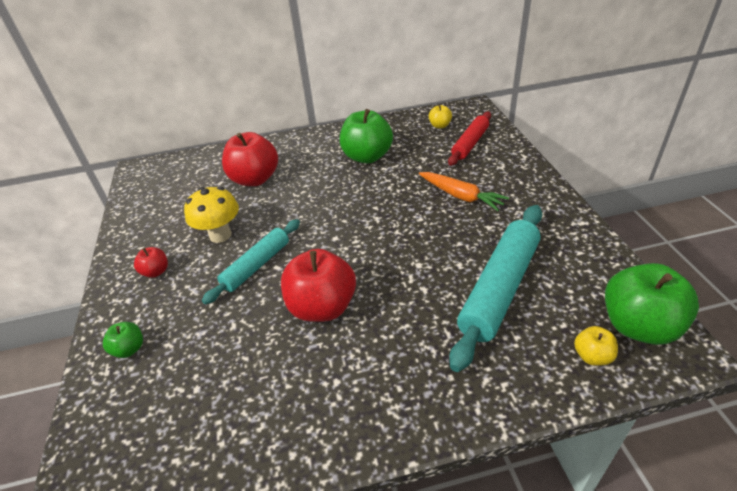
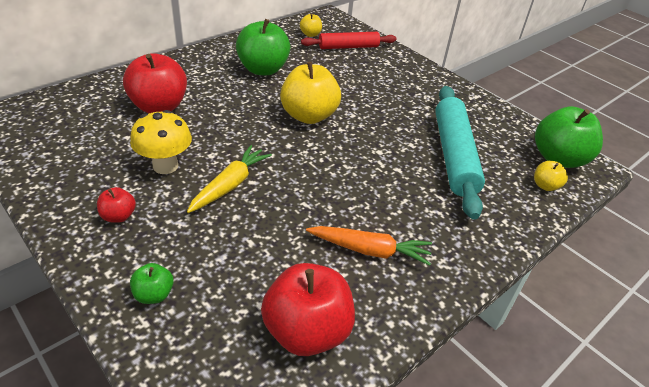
camera: 35 degrees left, 0 degrees up
turquoise rolling pin [202,219,300,304] -> yellow carrot [187,145,272,213]
red apple [281,249,356,322] -> red apple moved to [261,263,355,356]
orange carrot [419,172,509,211] -> orange carrot moved to [306,226,432,266]
red rolling pin [448,112,491,166] -> red rolling pin turned 75 degrees clockwise [301,32,397,49]
none -> yellow apple [280,62,341,124]

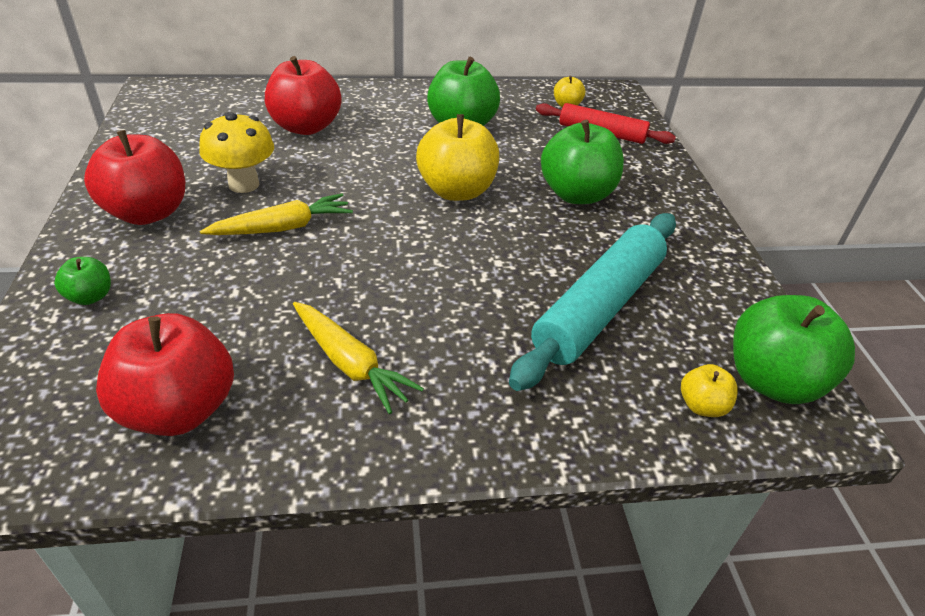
camera: 35 degrees right, 0 degrees up
red apple [97,187,136,223] -> red apple [84,130,185,225], size x2.10
orange carrot [306,226,432,266] -> yellow carrot [293,302,424,414]
none -> green apple [541,120,624,204]

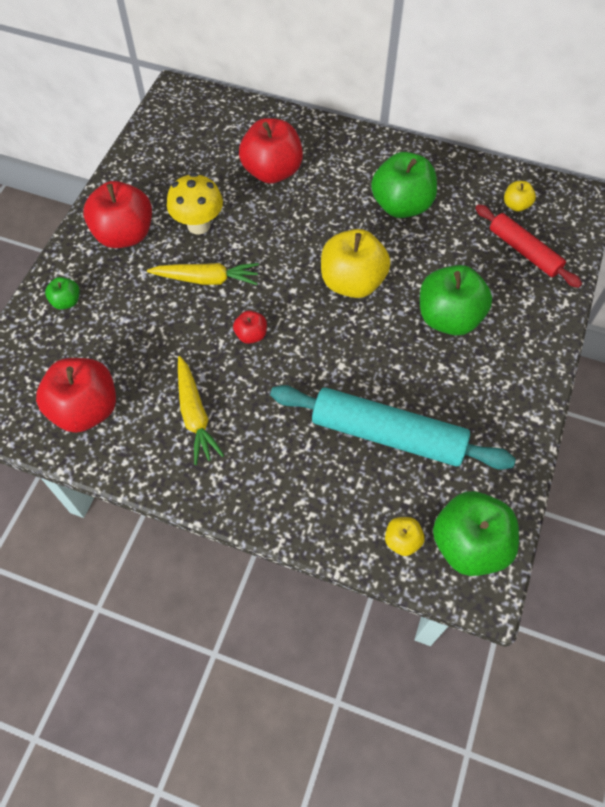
camera: 30 degrees right, 20 degrees up
turquoise rolling pin [509,213,676,391] -> turquoise rolling pin turned 45 degrees clockwise [270,385,516,470]
none -> red apple [233,310,267,344]

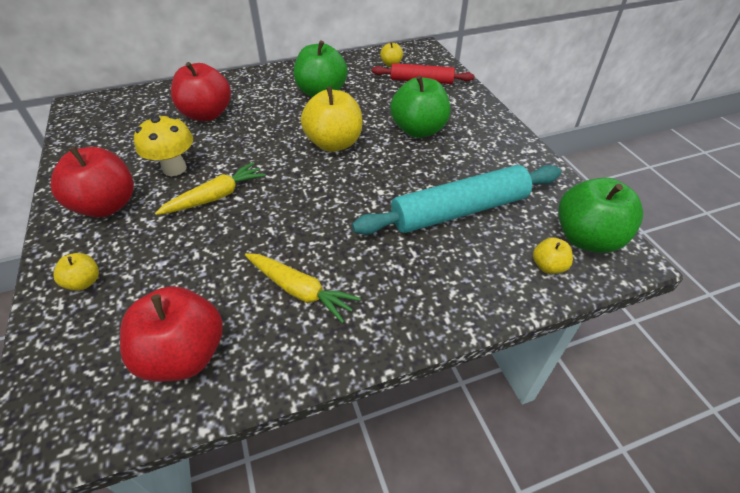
camera: 40 degrees left, 15 degrees down
green apple [45,277,80,310] -> yellow apple [53,253,99,291]
red apple [233,310,267,344] -> none

